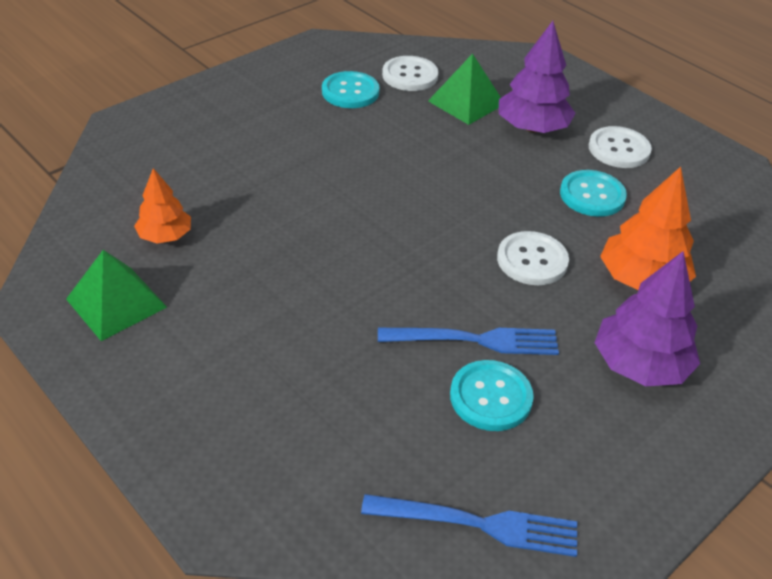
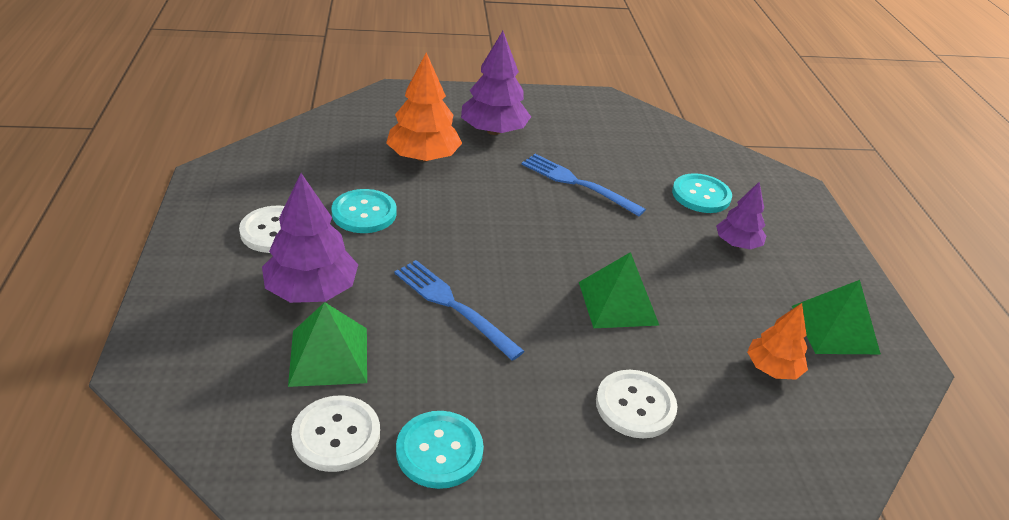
camera: 145 degrees left, 5 degrees down
blue fork [361,494,577,557] -> blue fork moved to [394,260,525,361]
turquoise button [450,360,534,431] -> turquoise button moved to [672,173,732,213]
white button [497,231,569,285] -> white button moved to [596,370,677,438]
none -> green pyramid [579,252,659,328]
none -> purple tree [716,182,766,249]

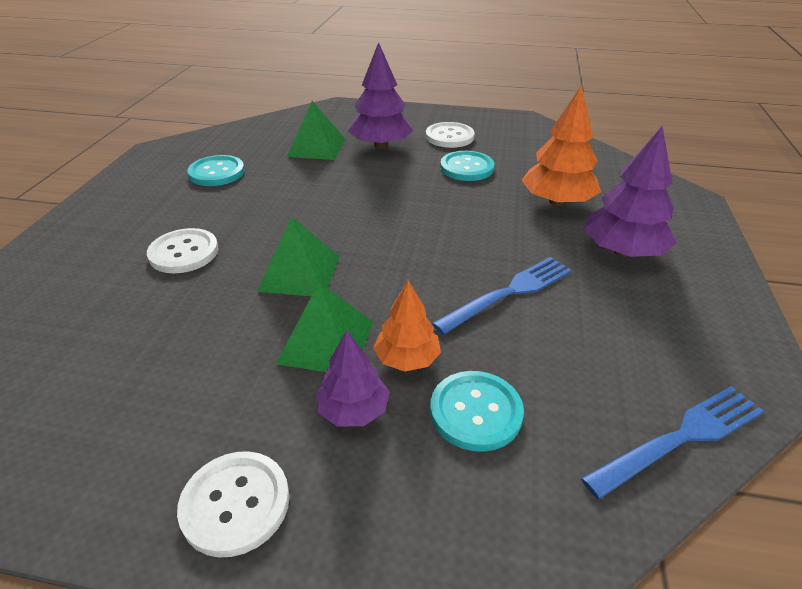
camera: 110 degrees right, 0 degrees up
white button [291,396,380,472] -> white button moved to [177,451,290,558]
blue fork [394,260,525,361] -> blue fork moved to [581,386,764,499]
orange tree [747,303,808,380] -> orange tree moved to [373,281,441,372]
green pyramid [792,280,881,354] -> green pyramid moved to [276,282,373,372]

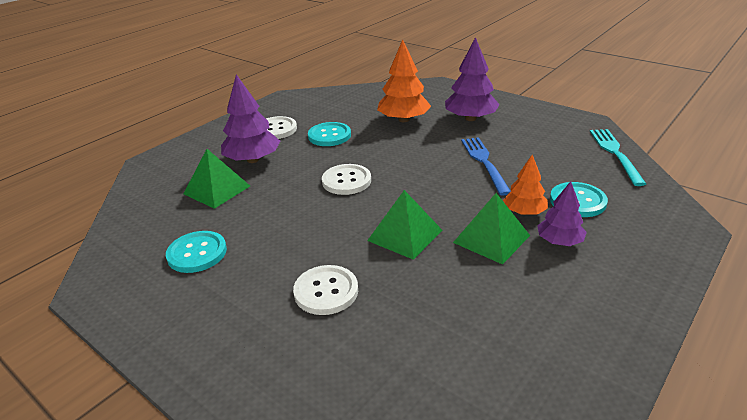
camera: 60 degrees left, 5 degrees down
white button [177,451,290,558] -> white button moved to [322,164,371,195]
blue fork [581,386,764,499] -> turquoise fork [590,129,646,186]

